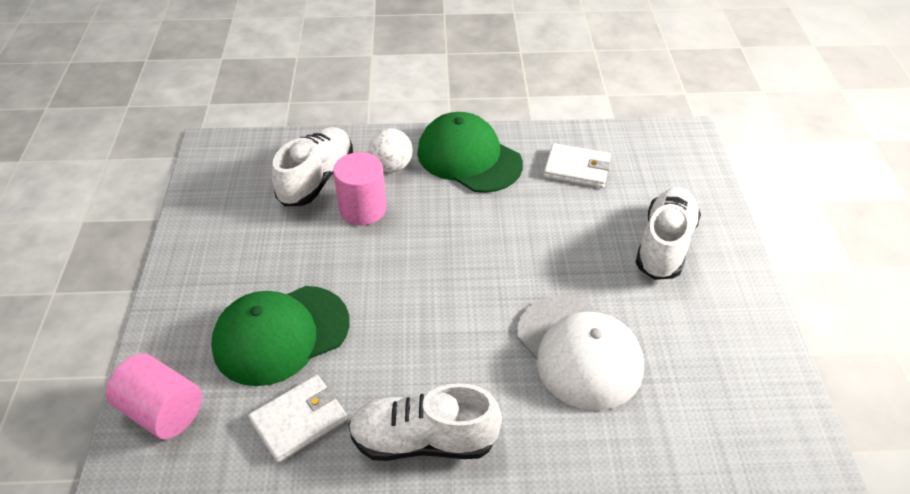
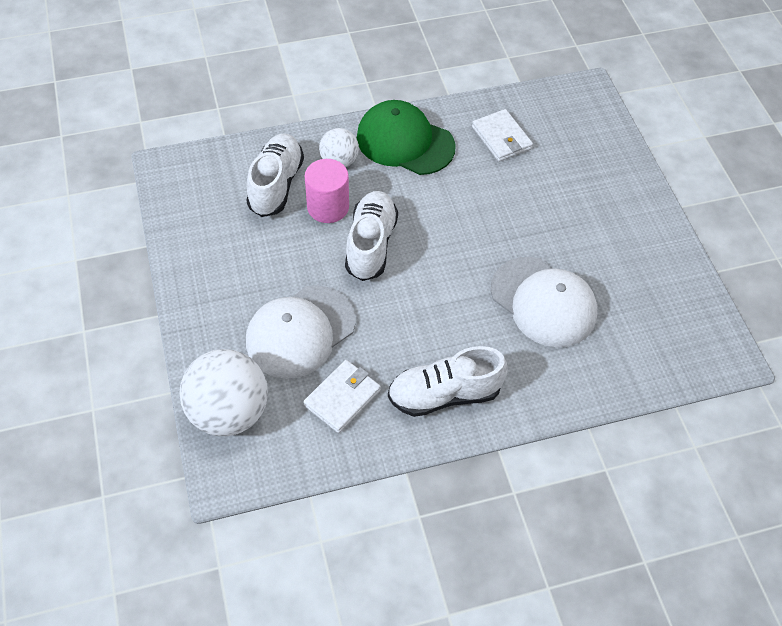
camera: 15 degrees left, 10 degrees up
pink cylinder [106,354,202,440] -> white ball [179,349,268,436]
green cap [211,286,350,386] -> white cap [246,285,356,379]
white wallet [544,143,611,188] -> white wallet turned 60 degrees clockwise [472,109,533,162]
white shoe [635,187,701,280] -> white shoe moved to [345,191,398,281]

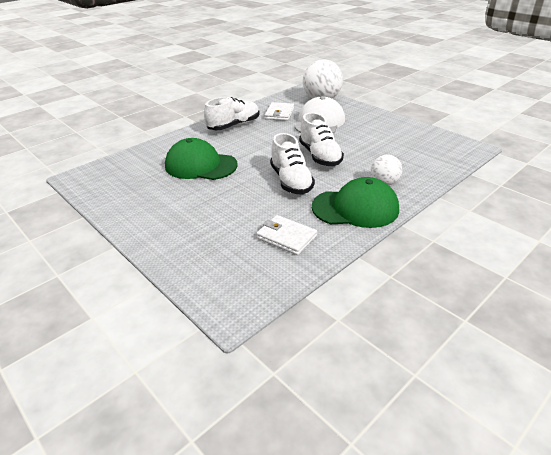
camera: 155 degrees right, 20 degrees down
white shoe [246,134,304,217] -> white shoe moved to [270,133,315,195]
pink cylinder [305,159,349,223] -> none
white cap [491,257,597,347] -> green cap [165,138,238,180]

